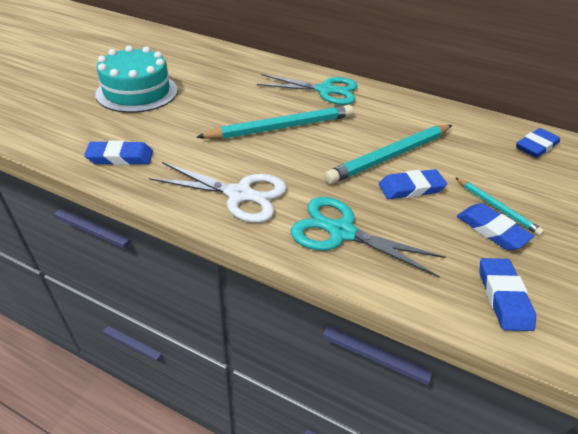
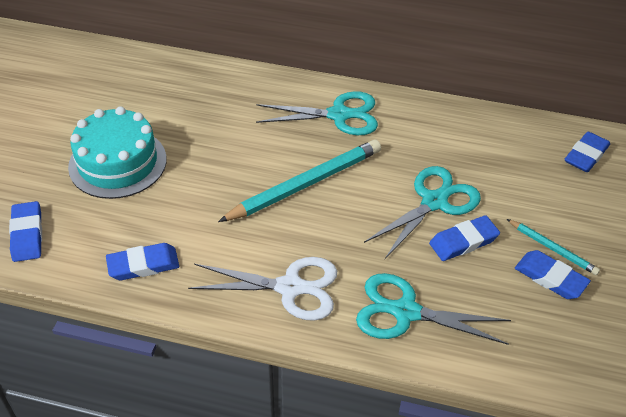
camera: 10 degrees left, 5 degrees up
turquoise pencil [324,125,452,184] -> turquoise scissors [364,166,481,259]
blue eraser [479,258,536,331] -> blue eraser moved to [9,201,42,262]

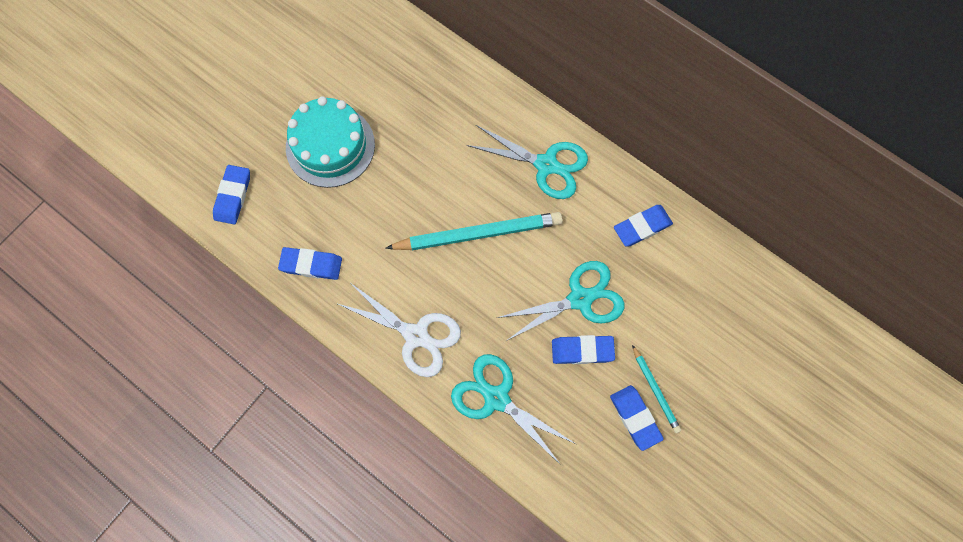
camera: 25 degrees right, 25 degrees up
blue eraser [564,131,610,172] -> blue eraser moved to [614,205,673,247]

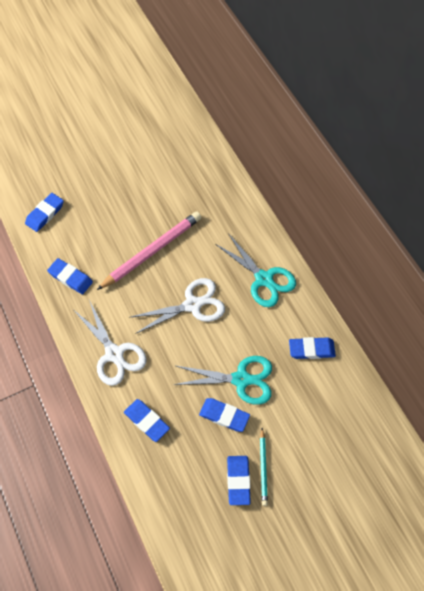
camera: 25 degrees right, 10 degrees down
turquoise cake [286,96,375,188] -> none
turquoise pencil [385,212,563,250] -> white scissors [129,278,225,334]
turquoise scissors [451,354,576,465] -> blue eraser [124,399,170,442]
none -> pink pencil [97,212,201,290]

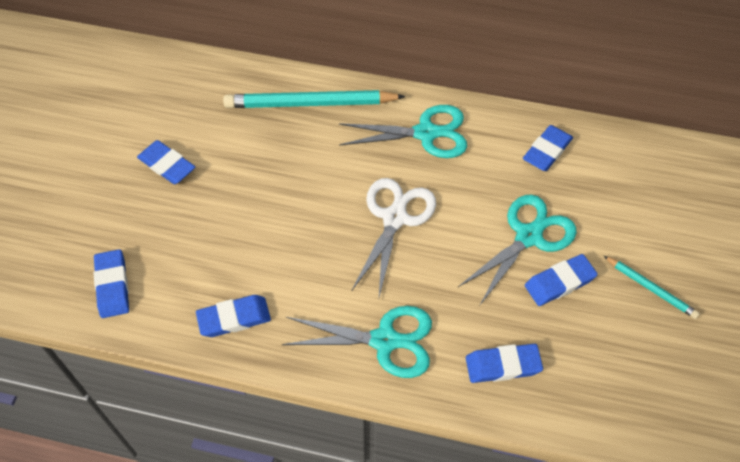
camera: 50 degrees left, 5 degrees down
white scissors [74,300,147,386] -> turquoise scissors [282,306,432,378]
pink pencil [97,212,201,290] -> none
blue eraser [227,456,251,505] -> blue eraser moved to [137,140,195,184]
none -> turquoise pencil [223,90,406,108]

